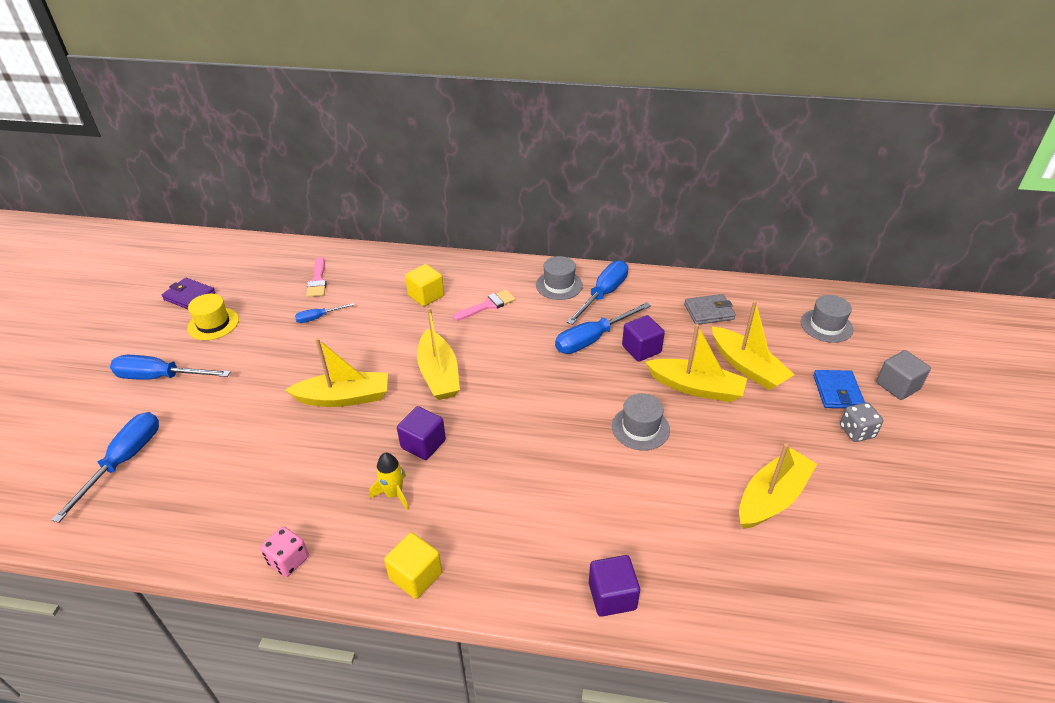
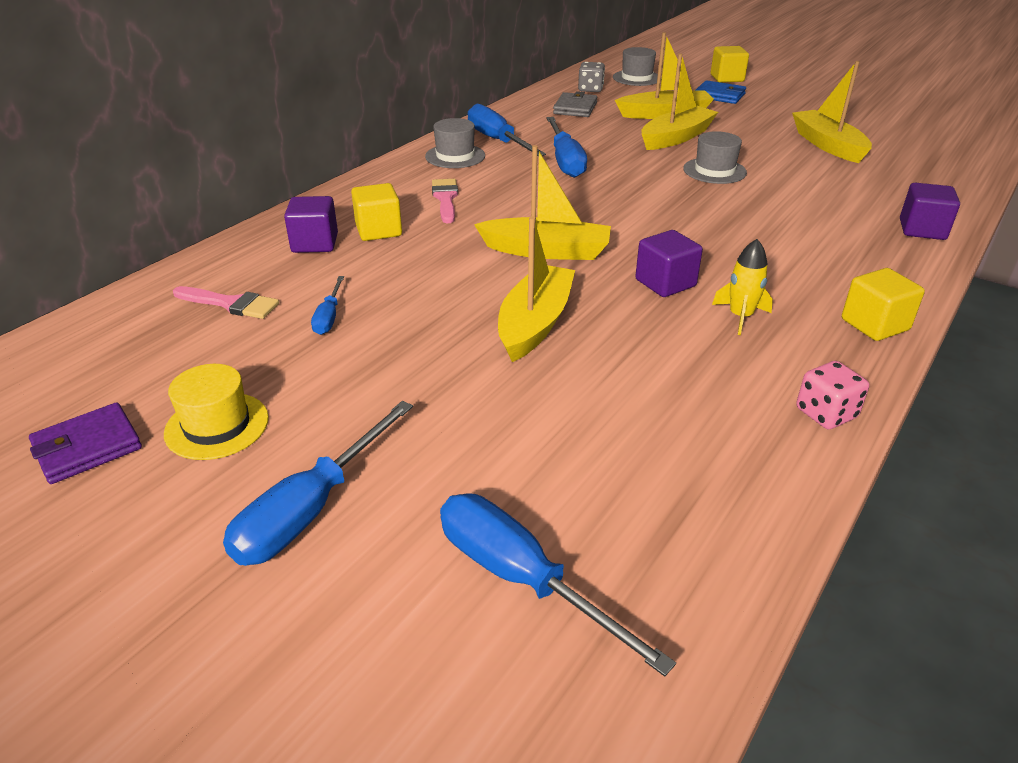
camera: 65 degrees left, 5 degrees down
purple cube [622,315,665,362] -> purple cube moved to [284,196,338,253]
grey dice [840,402,883,442] -> grey dice moved to [578,62,605,92]
grey cube [876,350,931,400] -> yellow cube [711,46,749,83]

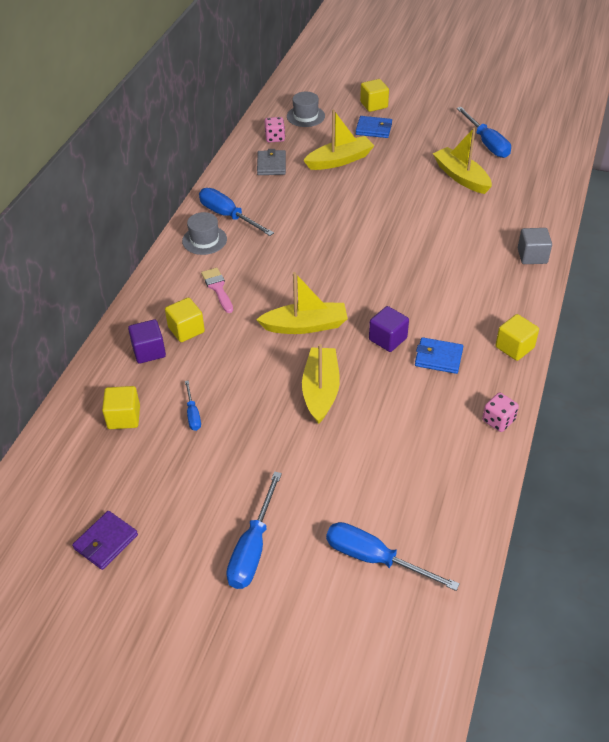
camera: 15 degrees left, 10 degrees up
yellow hat [164,364,269,460] -> none
pink brush [173,286,279,319] -> yellow cube [102,386,140,429]
blue screwdriver [546,117,587,178] -> blue screwdriver moved to [457,107,511,158]
grey dice [578,62,605,92] -> pink dice [265,117,285,143]
yellow boat [641,53,718,150] -> none
grey hat [683,131,747,184] -> none
yellow rocket [712,239,773,335] -> blue wallet [415,337,463,374]
purple cube [900,183,960,240] -> grey cube [518,228,552,264]

